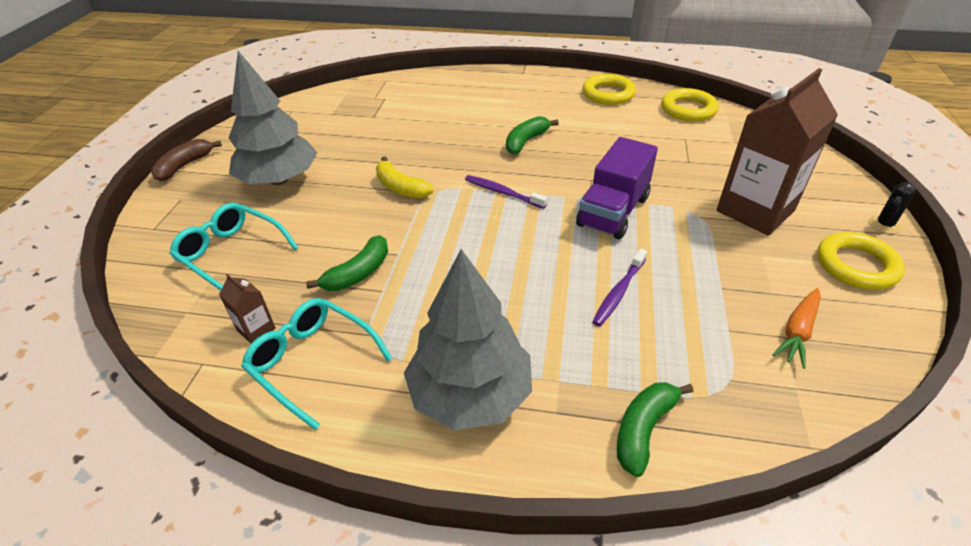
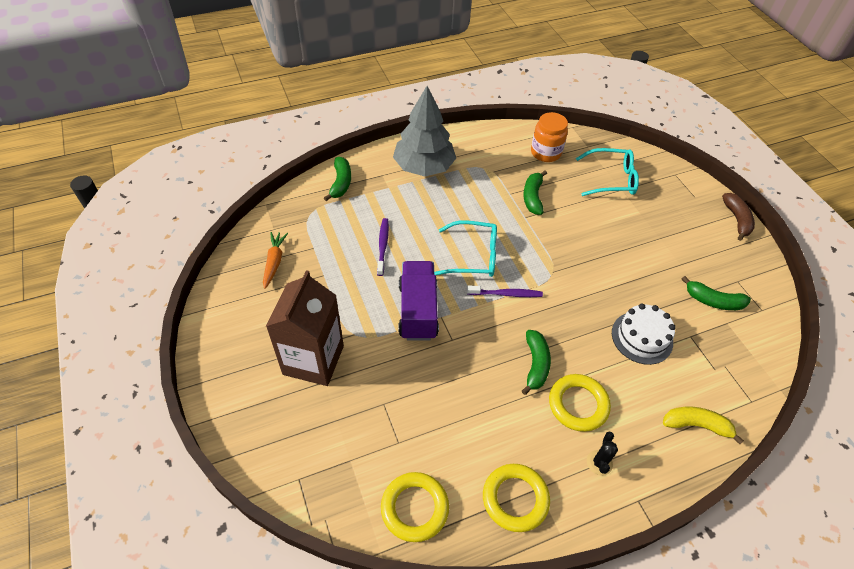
camera: 145 degrees right, 10 degrees up
brown carton [219,274,276,344] -> orange jar [531,112,568,162]
grey tree [229,51,317,185] -> none
turquoise glasses [241,298,392,430] -> turquoise glasses moved to [434,220,497,277]
yellow banana [376,156,433,199] -> yellow banana moved to [663,407,744,444]
yellow ring [817,232,905,290] -> yellow ring moved to [549,374,611,432]
black cactus [869,182,916,234] -> black cactus moved to [587,432,618,476]
none -> white cake [612,303,676,365]
none -> green banana [682,276,751,310]

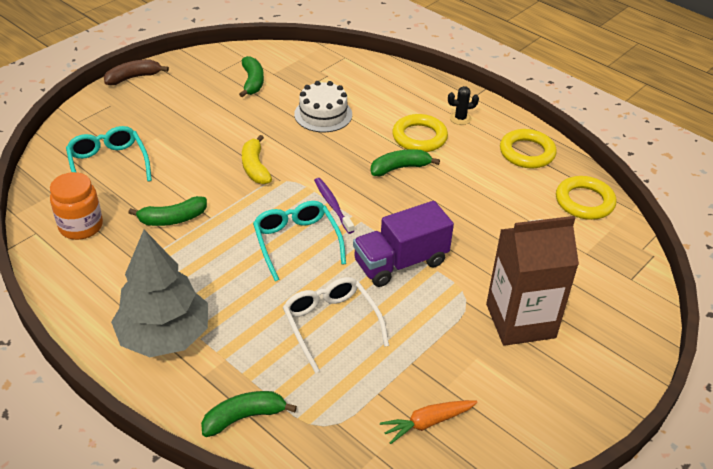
camera: 115 degrees left, 10 degrees down
purple toothbrush [377,218,389,276] -> white glasses [283,277,389,373]
yellow banana [663,407,744,444] -> yellow banana moved to [242,135,272,184]

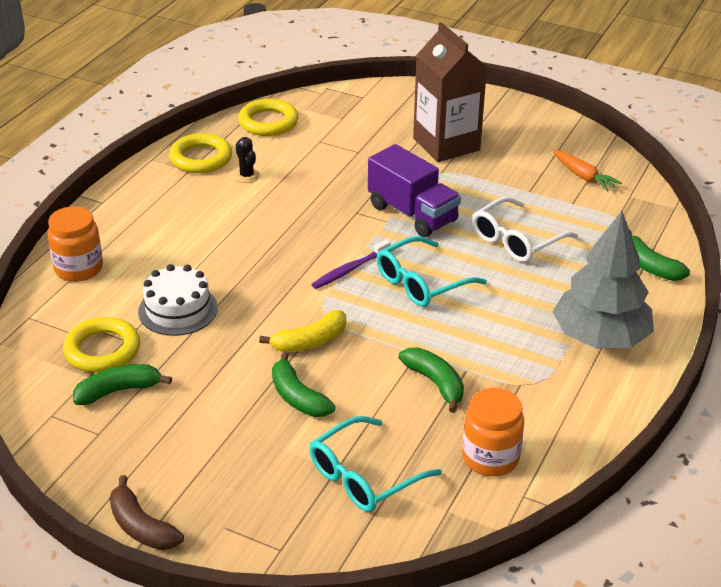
camera: 105 degrees left, 5 degrees down
green banana [370,149,440,176] -> green banana moved to [272,352,335,417]
yellow ring [392,114,448,152] -> yellow ring moved to [63,317,140,373]
black cactus [448,86,479,125] -> black cactus moved to [234,137,260,183]
none -> orange jar [47,206,103,282]

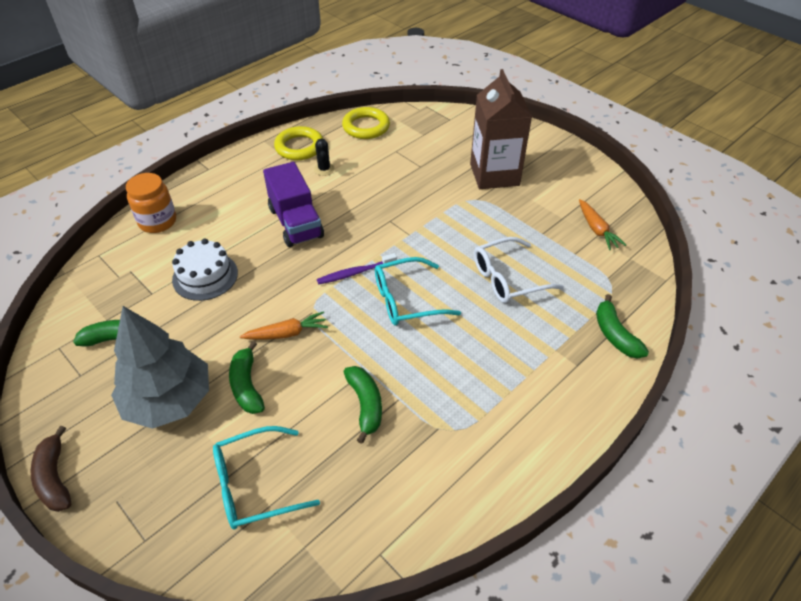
camera: 20 degrees right, 10 degrees up
yellow ring [63,317,140,373] -> none
yellow banana [259,310,346,352] -> orange carrot [240,311,328,340]
purple truck [368,144,461,237] -> purple truck moved to [263,162,324,247]
orange jar [462,388,524,476] -> none
grey tree [552,211,654,348] -> grey tree moved to [111,306,209,429]

